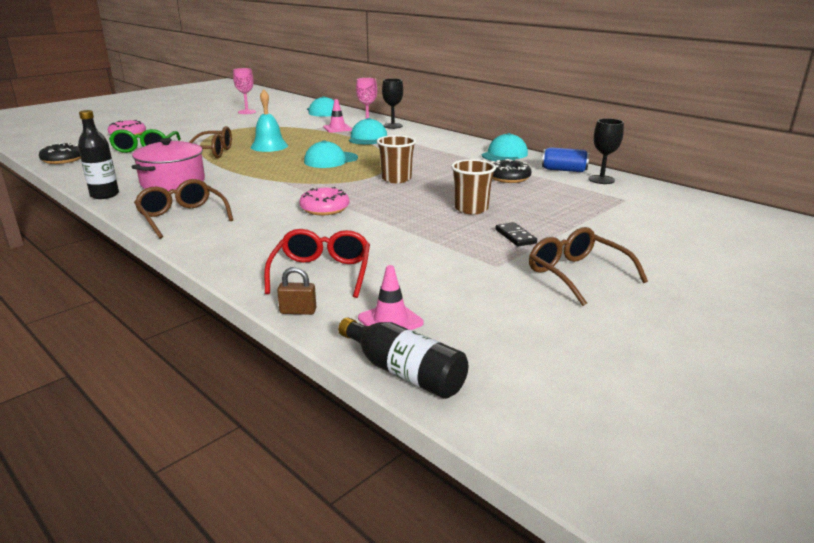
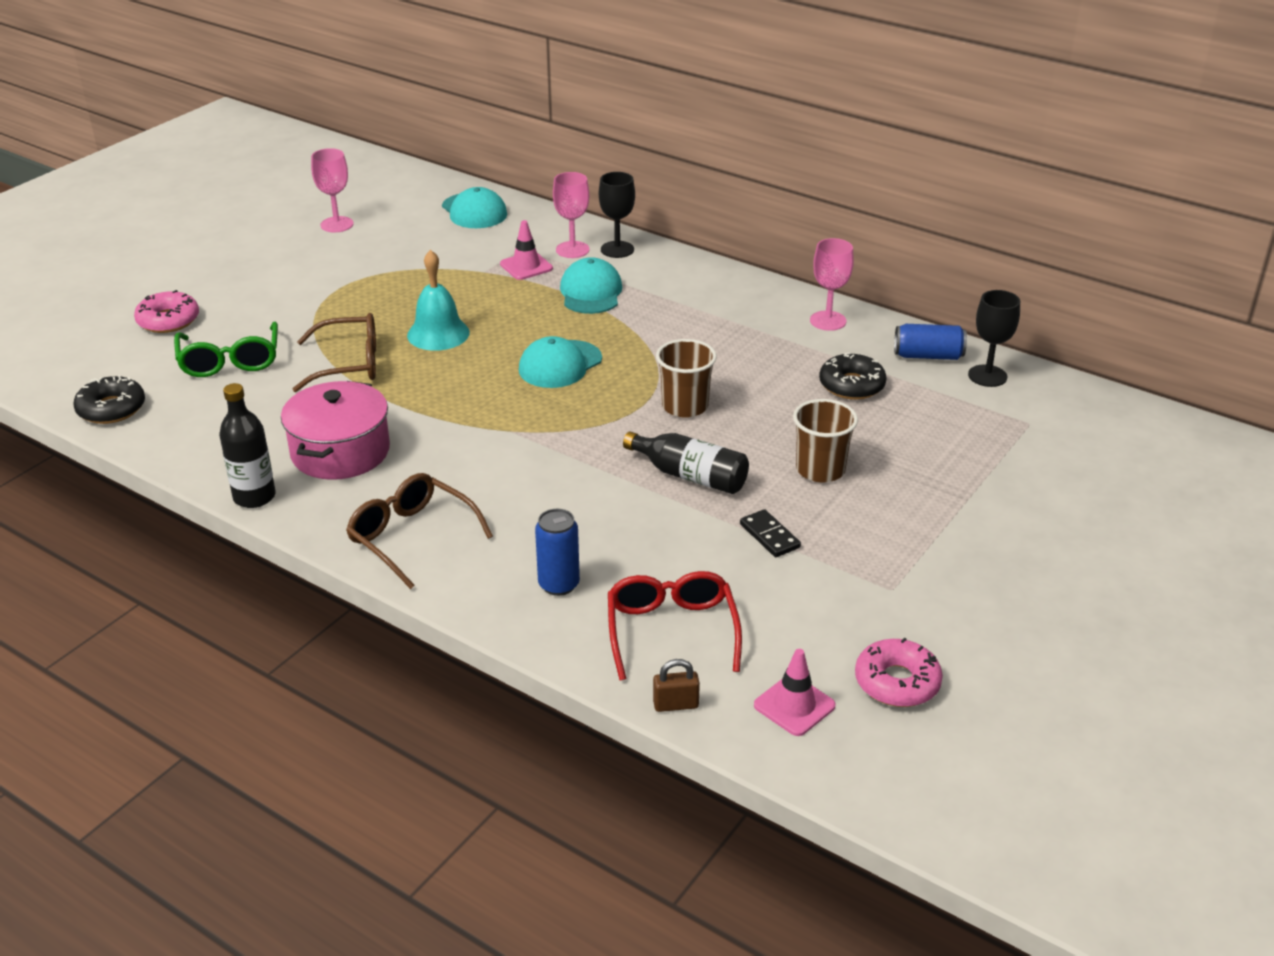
camera: 10 degrees left, 10 degrees up
pink donut [299,187,349,215] -> pink donut moved to [855,638,943,707]
black bottle [338,317,468,399] -> black bottle moved to [623,432,749,494]
turquoise cap [482,133,528,161] -> pink goblet [810,238,854,331]
black domino [495,222,537,247] -> black domino moved to [740,509,801,557]
brown glasses [529,227,648,306] -> none
none -> blue can [535,509,580,596]

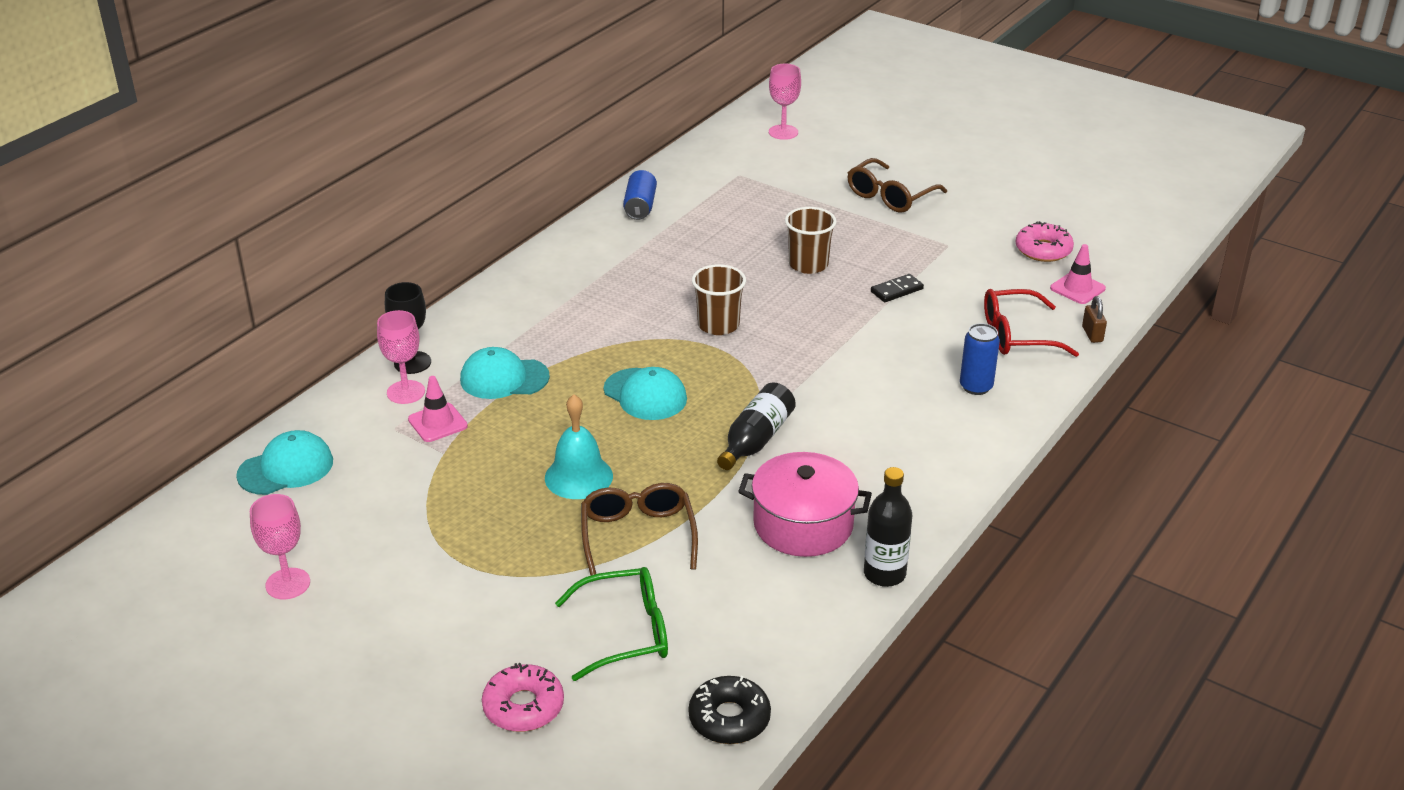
camera: 90 degrees left, 0 degrees up
brown glasses [346,473,493,589] -> brown glasses moved to [848,158,947,212]
black bottle [623,432,749,494] -> black bottle moved to [717,382,796,470]
pink goblet [810,238,854,331] -> pink goblet moved to [769,64,801,140]
black donut [819,353,887,400] -> none
black goblet [968,290,1020,387] -> none

